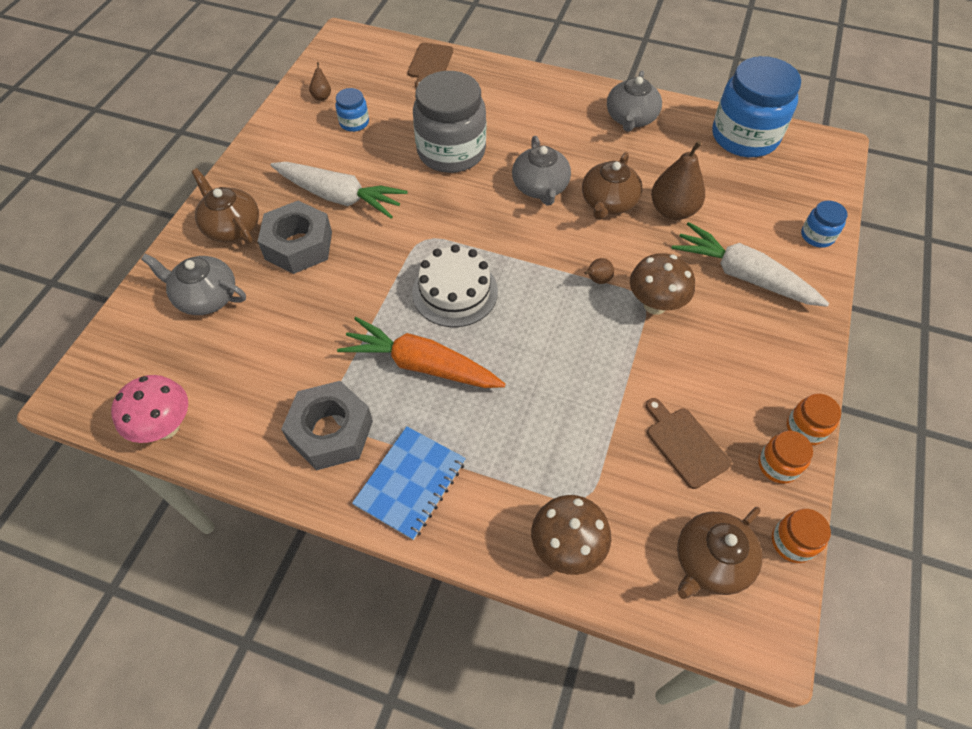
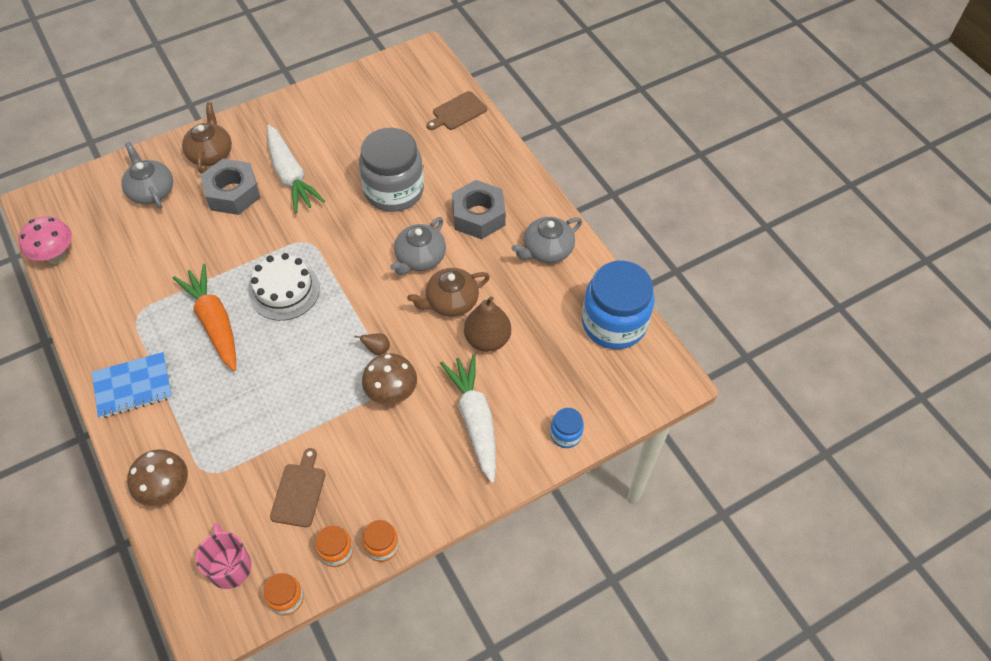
camera: 40 degrees right, 0 degrees up
grey nut [281,381,373,471] -> grey nut moved to [452,180,506,239]
brown pear [309,62,331,100] -> none
blue jar [335,88,369,132] -> none
brown teapot [677,507,763,599] -> pink mug [196,523,251,589]

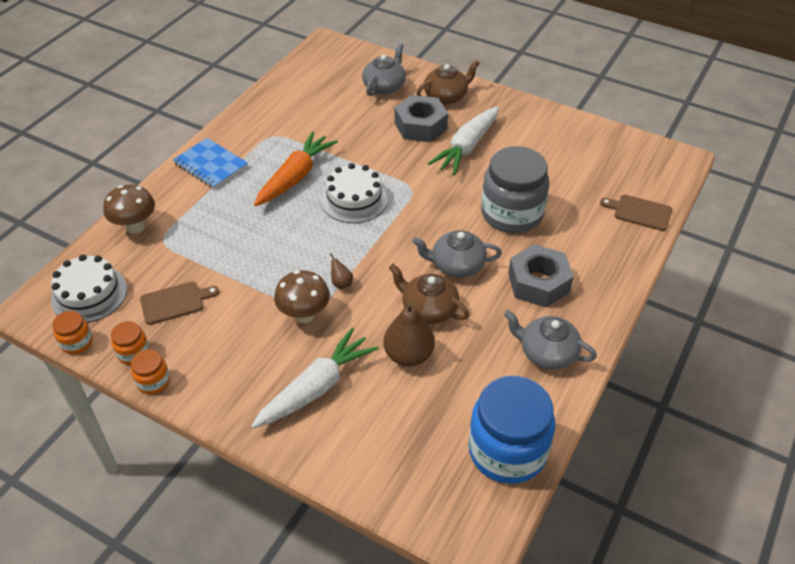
camera: 60 degrees right, 10 degrees down
pink mushroom [18,216,72,264] -> none
pink mug [196,523,251,589] -> white cake [51,254,127,323]
blue jar [550,408,584,448] -> none

